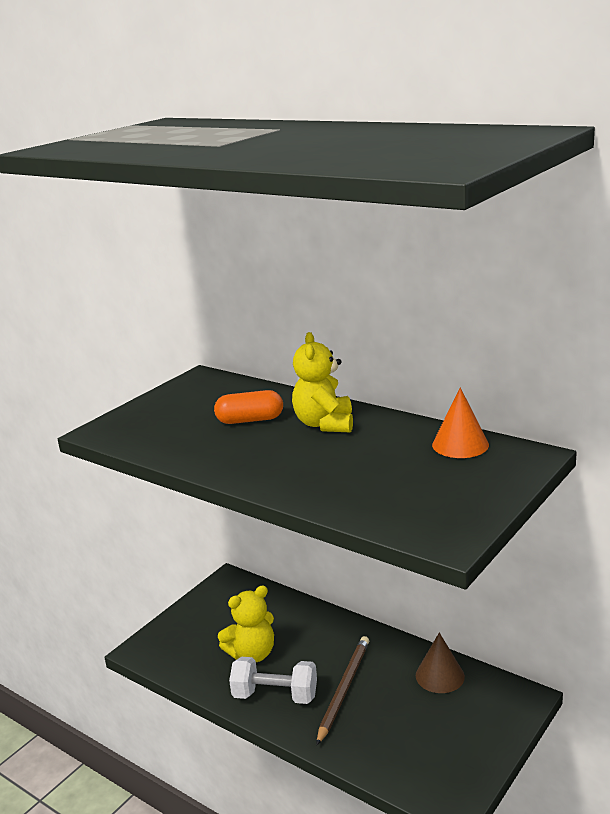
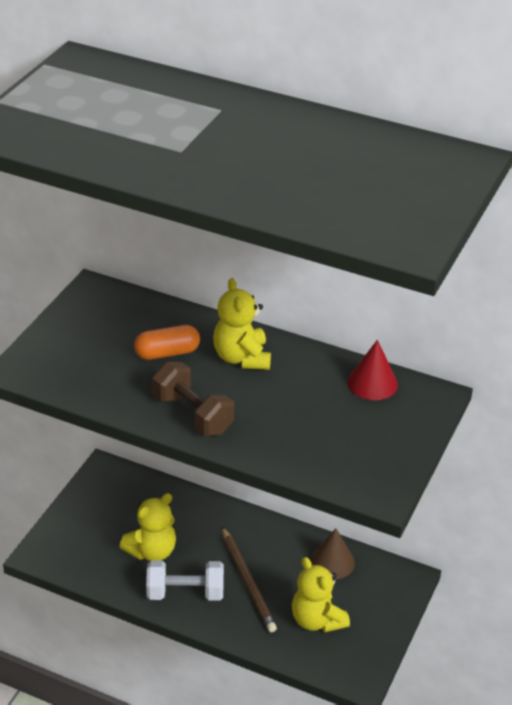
camera: 15 degrees left, 15 degrees up
brown pencil [317,636,369,745] -> brown pencil turned 150 degrees clockwise [222,527,277,632]
orange cone [432,388,489,458] -> red cone [347,340,398,400]
none -> brown dumbbell [152,362,234,436]
none -> yellow teddy bear [292,557,350,633]

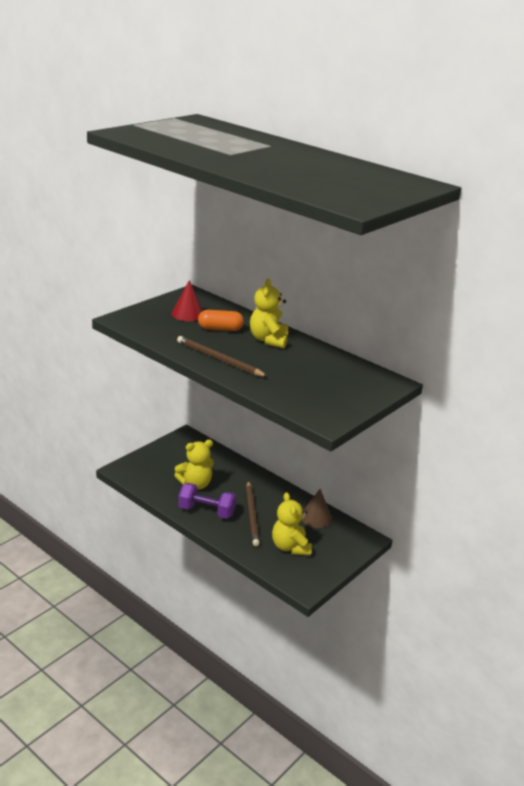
camera: 15 degrees right, 10 degrees down
white dumbbell [146,560,224,601] -> purple dumbbell [178,483,236,519]
brown dumbbell [152,362,234,436] -> brown pencil [177,336,268,377]
red cone [347,340,398,400] -> red cone moved to [172,280,203,321]

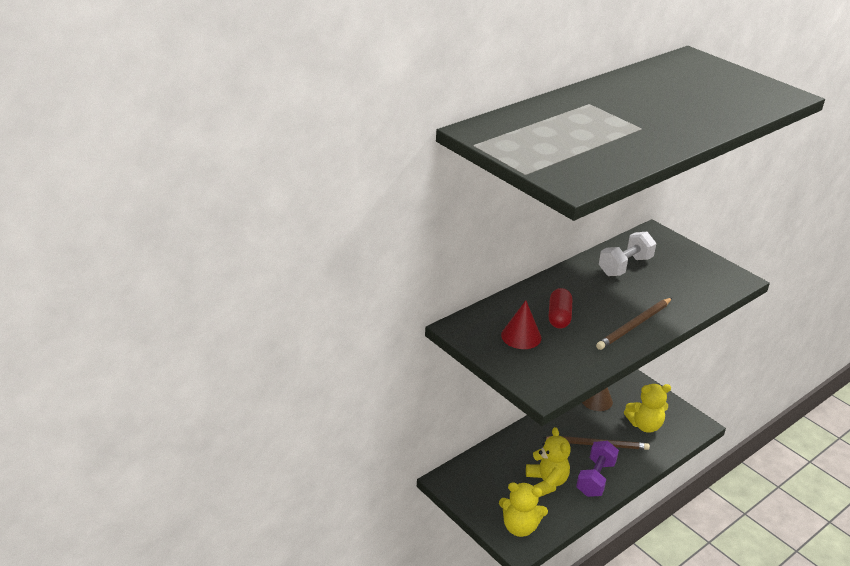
camera: 80 degrees left, 5 degrees up
orange capsule [198,310,244,331] -> red capsule [549,288,572,329]
yellow teddy bear [250,279,288,348] -> yellow teddy bear moved to [499,482,548,537]
none -> white dumbbell [599,232,656,276]

